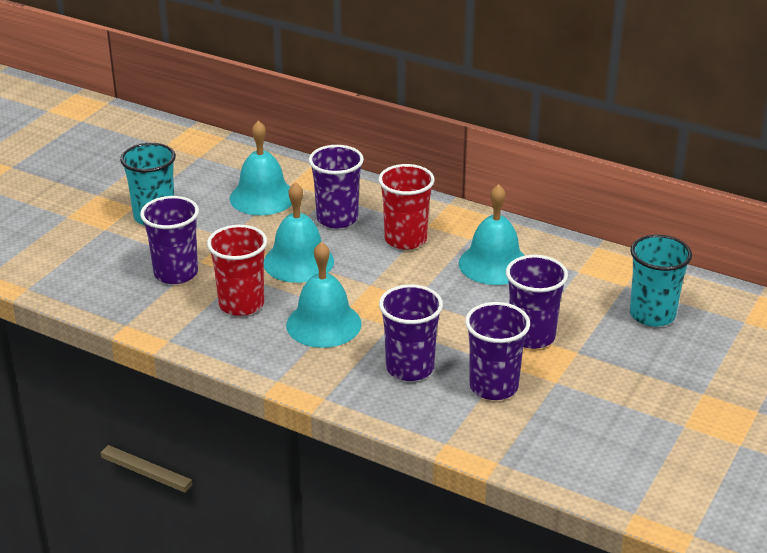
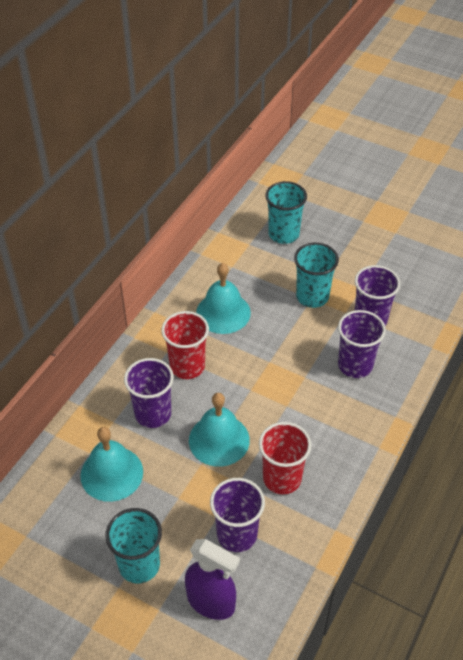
camera: 90 degrees left, 15 degrees up
turquoise bell [286,242,362,348] -> none
purple cup [506,255,568,349] -> turquoise cup [294,243,339,308]
none -> purple spray bottle [185,539,240,620]

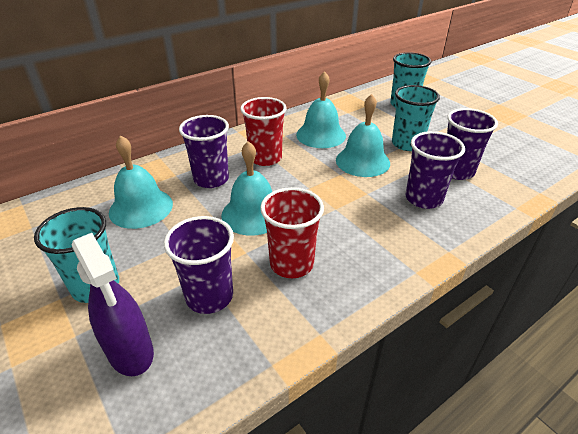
camera: 25 degrees right, 10 degrees down
none -> turquoise bell [336,94,390,177]

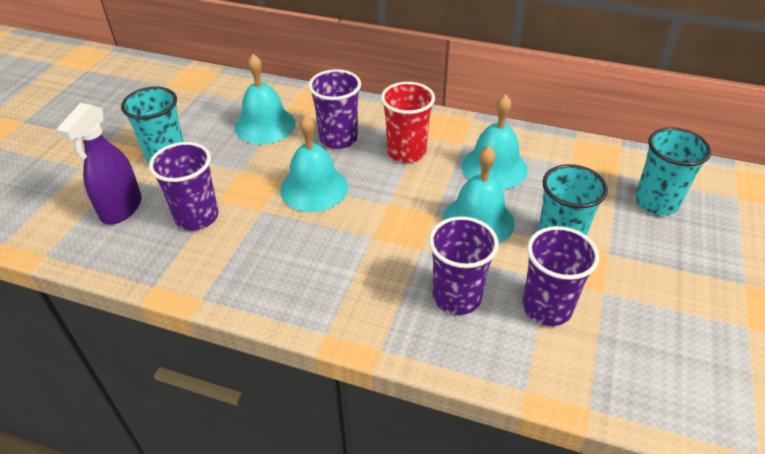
camera: 55 degrees right, 5 degrees up
red cup [260,187,324,278] -> none

